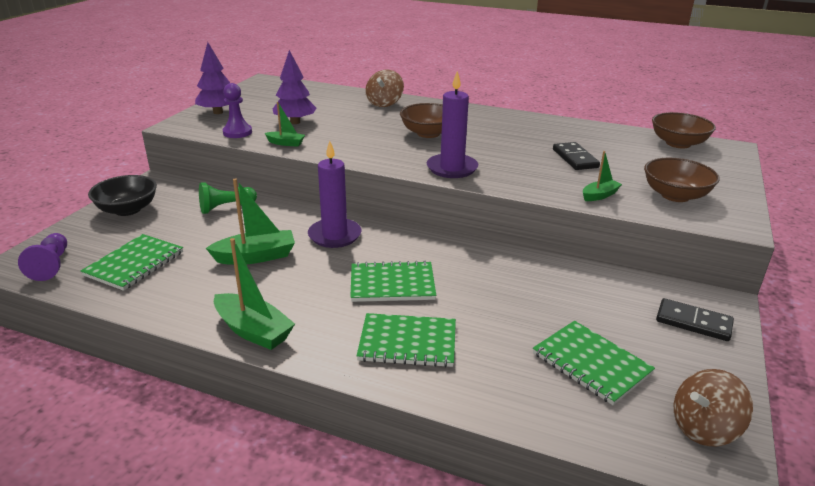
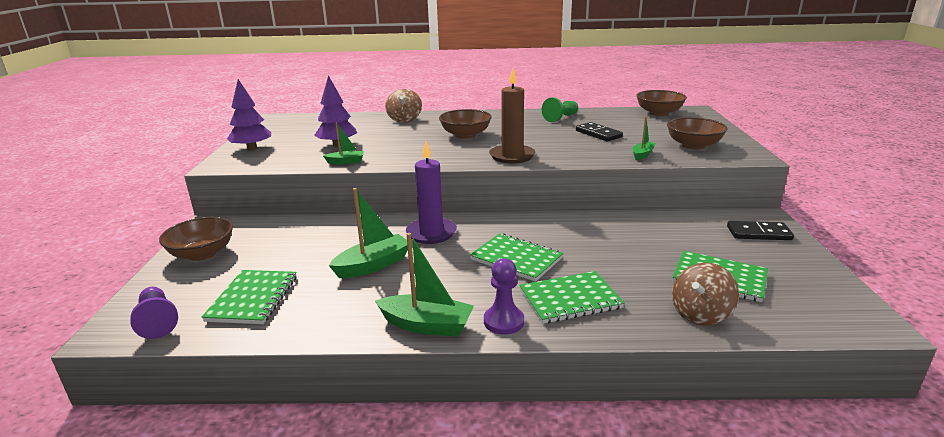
camera: 20 degrees left, 5 degrees down
black bowl [88,175,157,216] -> brown bowl [159,217,233,261]
green pawn [199,182,257,214] -> green pawn moved to [542,98,578,122]
purple pawn [223,83,252,138] -> purple pawn moved to [484,258,524,335]
green notebook [350,261,436,302] -> green notebook turned 60 degrees clockwise [470,233,563,282]
purple candle [427,71,478,178] -> brown candle [489,68,535,164]
brown spinning top [674,369,753,446] -> brown spinning top moved to [672,263,739,325]

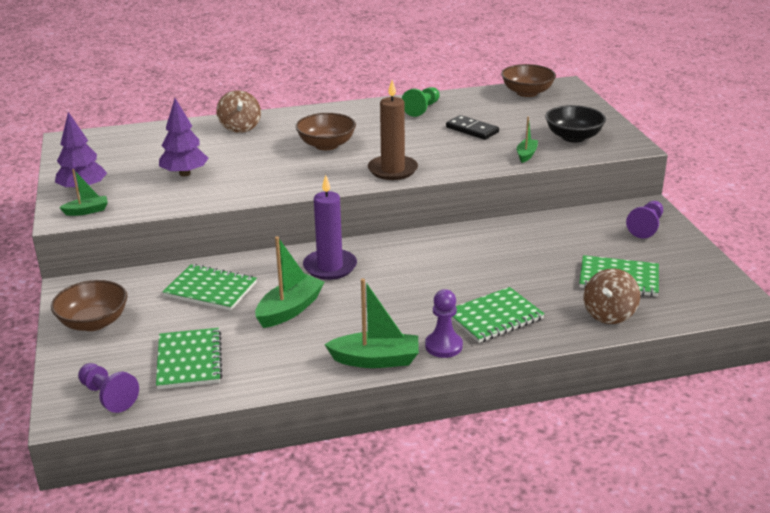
camera: 15 degrees left, 5 degrees up
green boat [323,122,364,164] -> green boat moved to [59,169,108,216]
green notebook [470,233,563,282] -> green notebook moved to [163,264,257,311]
brown bowl [667,117,728,150] -> black bowl [545,105,606,142]
black domino [727,221,794,240] -> purple pawn [626,201,663,238]

